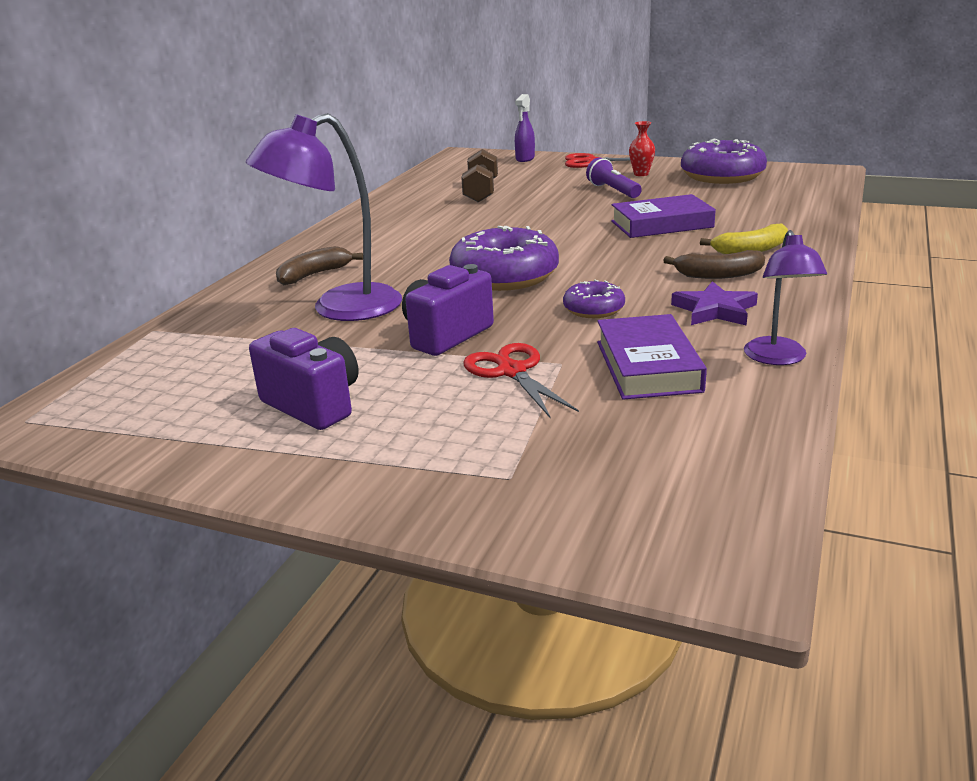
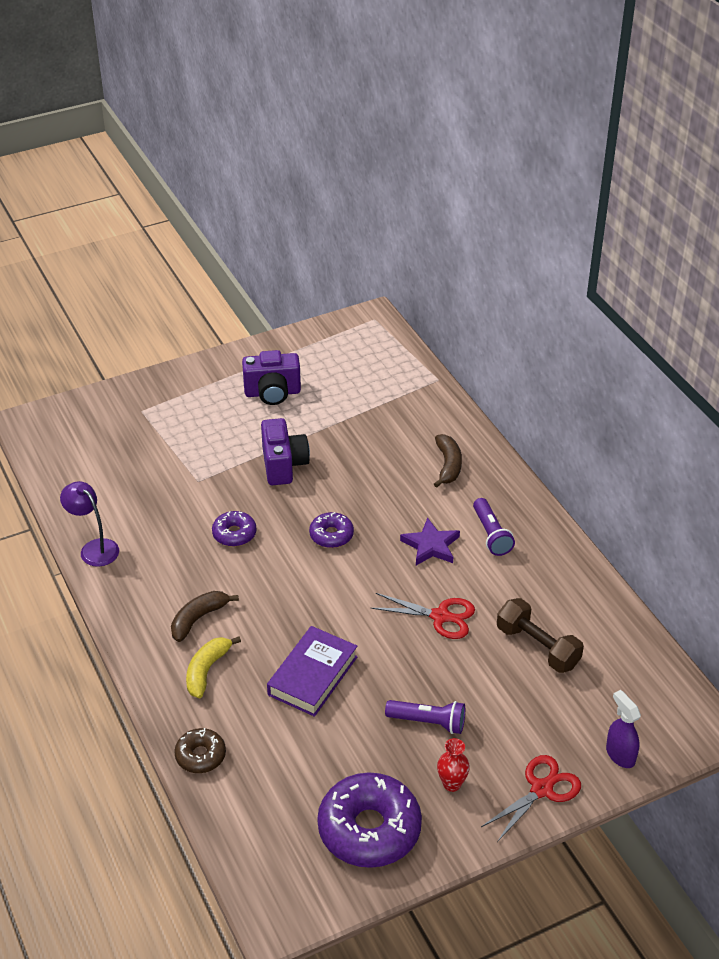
camera: 130 degrees right, 15 degrees up
purple lamp [246,113,402,321] -> none
purple donut [449,226,559,291] -> purple donut [309,512,354,548], size x0.51
red scissors [463,343,579,419] -> red scissors moved to [370,593,475,639]
purple book [597,314,707,400] -> none
purple star [671,281,758,326] -> purple star moved to [400,517,460,565]
none -> brown donut [174,728,226,773]
none -> purple flashlight [473,498,515,556]

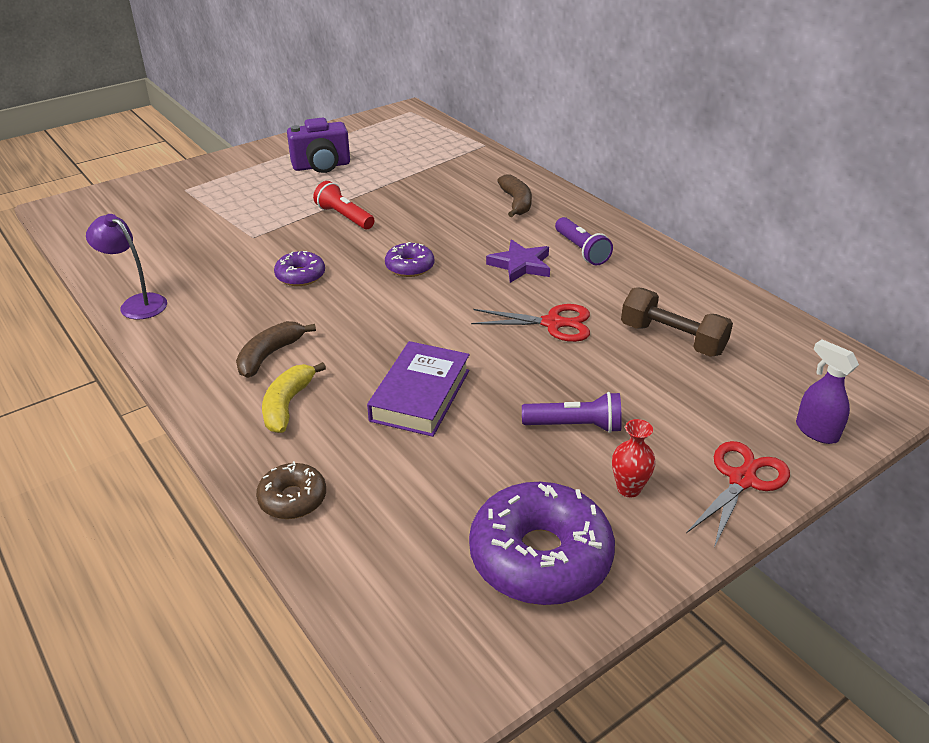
camera: 10 degrees left, 5 degrees down
purple camera [261,418,310,485] -> red flashlight [313,181,375,229]

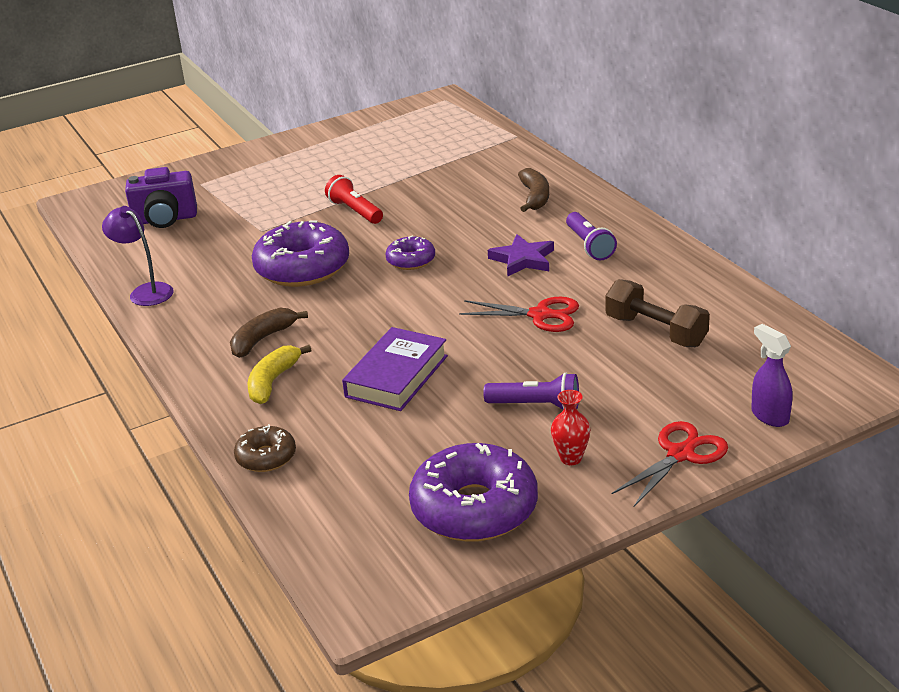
camera: 10 degrees right, 5 degrees down
purple donut [274,251,325,286] -> purple donut [252,220,349,287], size x1.95
purple camera [287,118,350,173] -> purple camera moved to [125,167,197,228]

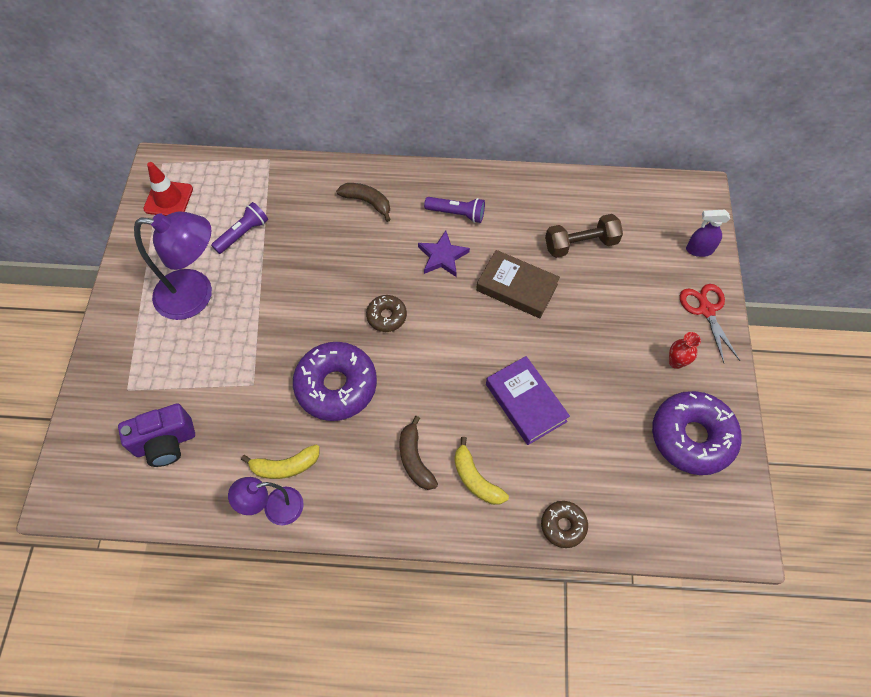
camera: 60 degrees left, 30 degrees up
purple camera [125,167,197,228] -> purple camera turned 45 degrees clockwise [118,403,195,467]
red flashlight [325,175,383,224] -> none
purple donut [385,235,435,270] -> brown donut [366,295,407,332]
red scissors [459,297,579,332] -> brown book [476,250,560,318]
purple flashlight [483,373,579,410] -> purple flashlight moved to [211,202,268,254]
none -> purple lamp [134,211,212,320]
none -> red traffic cone [143,162,193,216]
none -> yellow banana [241,445,319,479]

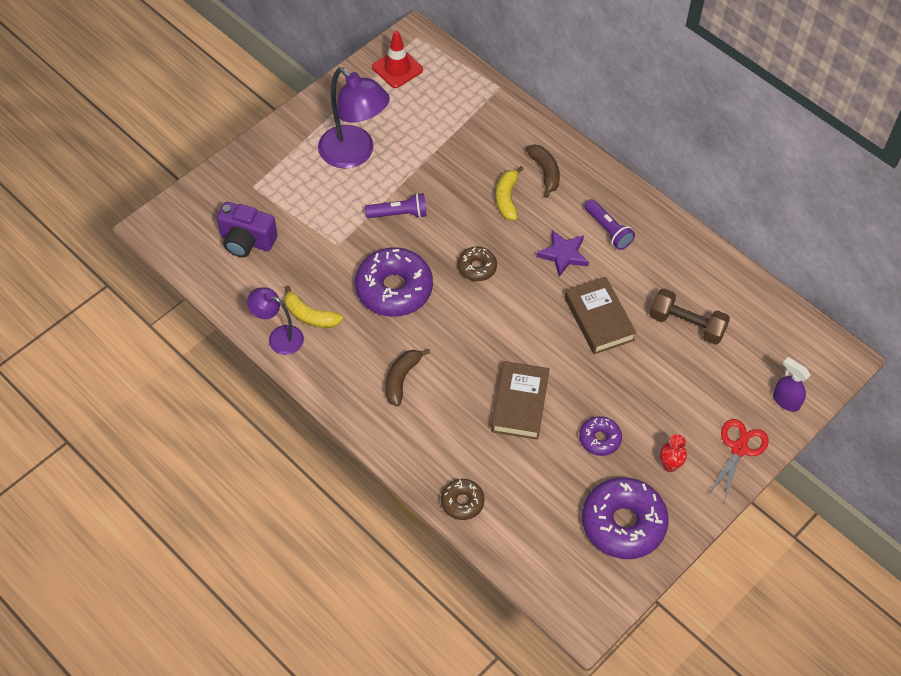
camera: 40 degrees right, 5 degrees down
purple flashlight [211,202,268,254] -> purple flashlight moved to [365,193,426,218]
yellow banana [454,437,509,505] -> yellow banana moved to [496,166,524,220]
purple book [486,356,570,445] -> brown book [491,361,550,440]
none -> purple donut [579,416,622,456]

